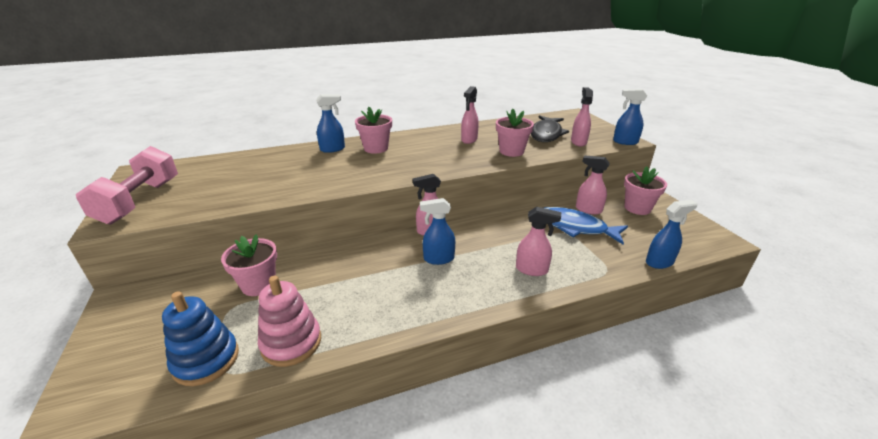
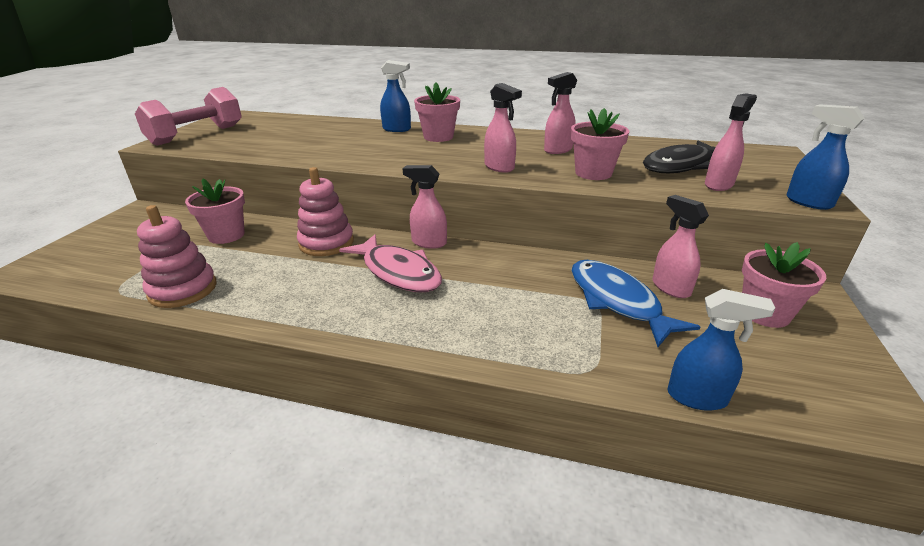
camera: 35 degrees right, 0 degrees up
blue stacking toy [162,292,239,386] -> none
blue spray bottle [420,198,455,265] -> pink fish [339,234,442,292]
pink spray bottle [516,207,561,276] -> pink spray bottle moved to [484,83,522,173]
none -> pink stacking toy [297,167,354,256]

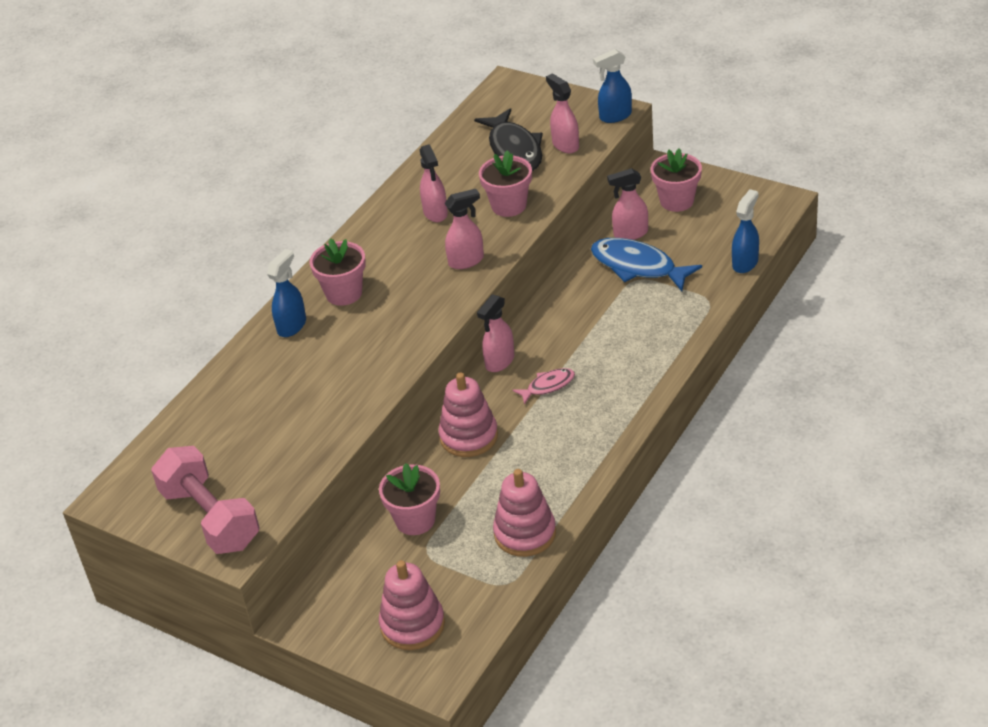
camera: 70 degrees left, 10 degrees up
pink fish [339,234,442,292] -> pink fish [513,368,575,405], size x0.53
blue fish [571,260,700,347] -> blue fish turned 45 degrees clockwise [591,238,702,291]
none -> pink stacking toy [379,560,445,650]

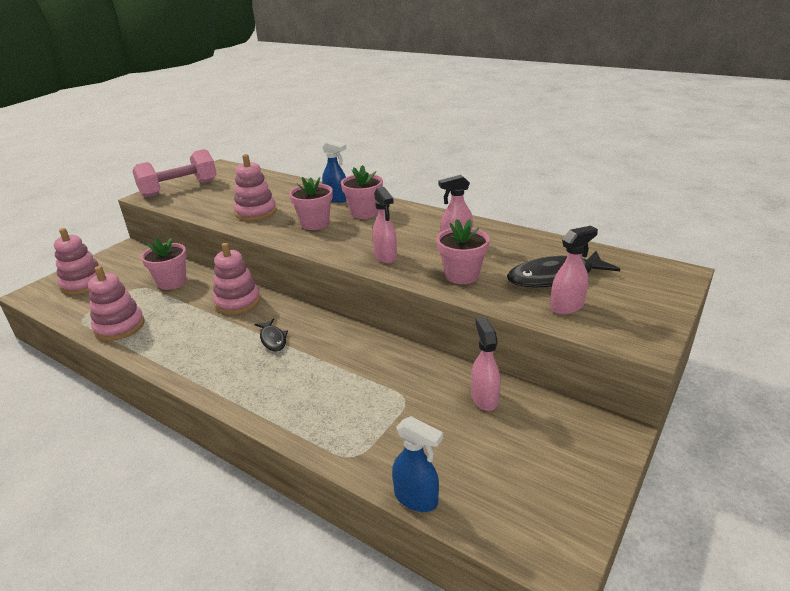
camera: 90 degrees right, 10 degrees down
pink spray bottle [477,294,514,372] -> none
pink fish [513,368,575,405] -> black fish [254,318,288,352]
blue fish [591,238,702,291] -> none
blue spray bottle [593,49,632,123] -> none
pink flower pot [651,149,702,212] -> pink flower pot moved to [289,177,333,230]
none -> pink stacking toy [234,154,277,221]

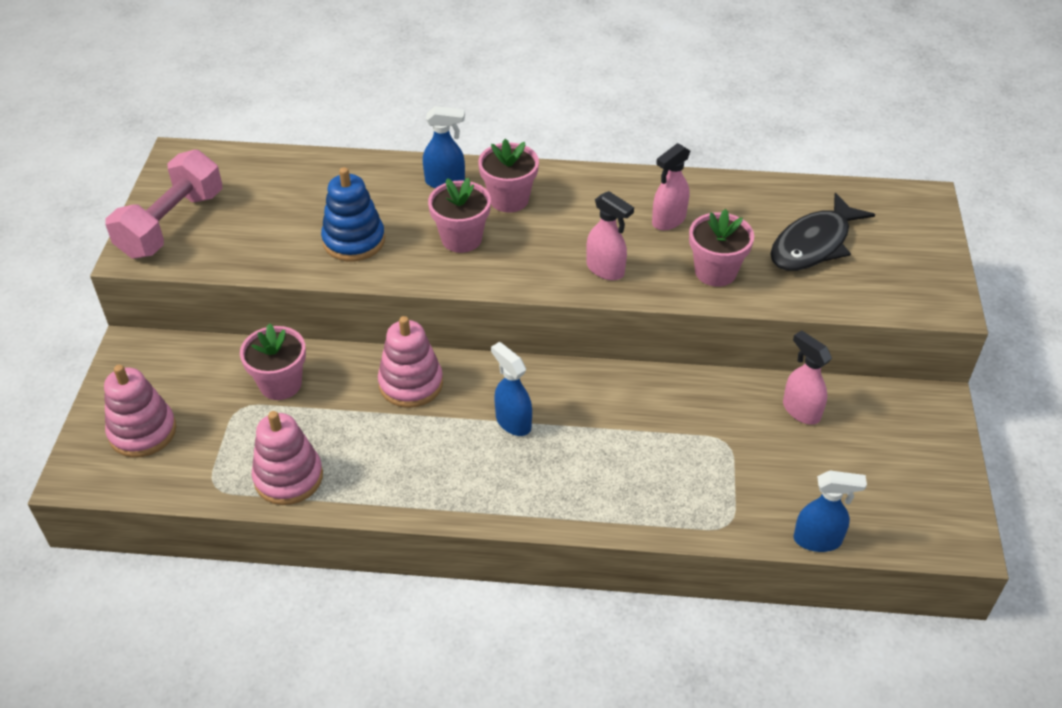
camera: 30 degrees left, 15 degrees up
pink stacking toy [234,154,277,221] -> blue stacking toy [321,167,385,261]
black fish [254,318,288,352] -> blue spray bottle [491,342,532,436]
pink spray bottle [550,226,598,314] -> none

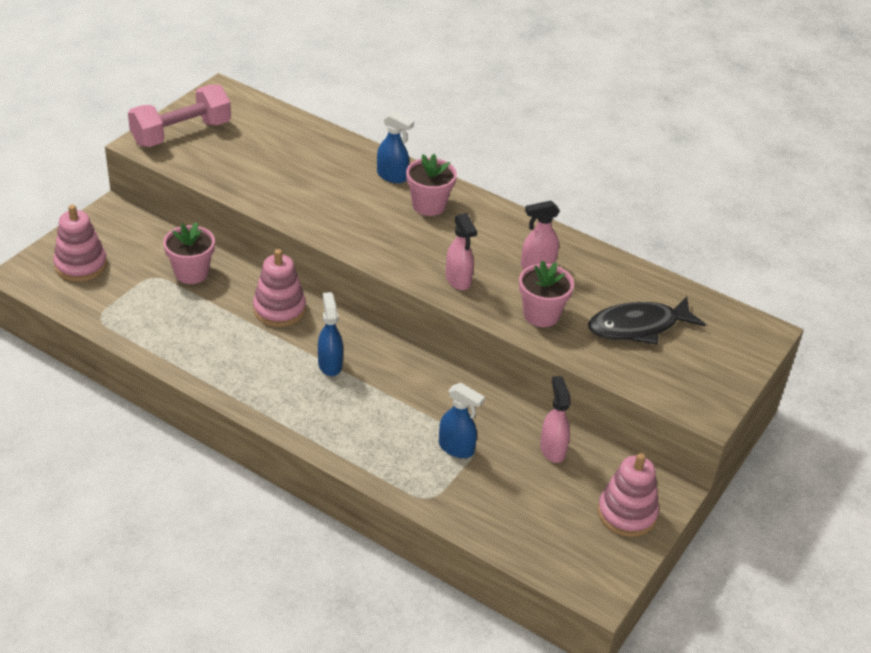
camera: 25 degrees right, 5 degrees down
pink stacking toy [252,411,323,505] -> pink stacking toy moved to [598,453,659,537]
blue stacking toy [321,167,385,261] -> none
pink flower pot [428,178,491,253] -> none
blue spray bottle [794,471,867,552] -> blue spray bottle moved to [439,383,485,458]

